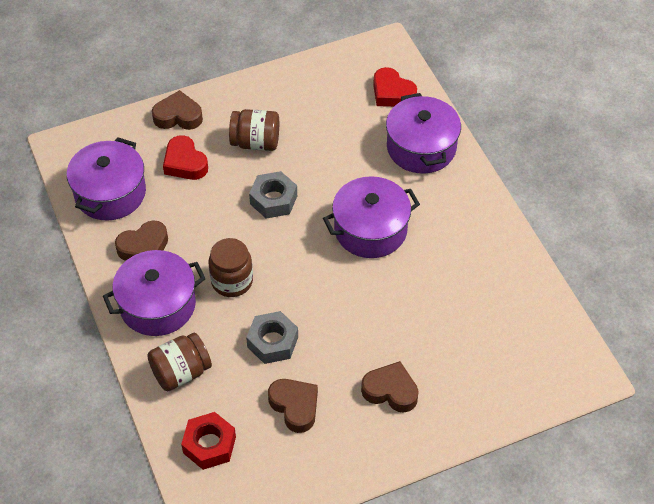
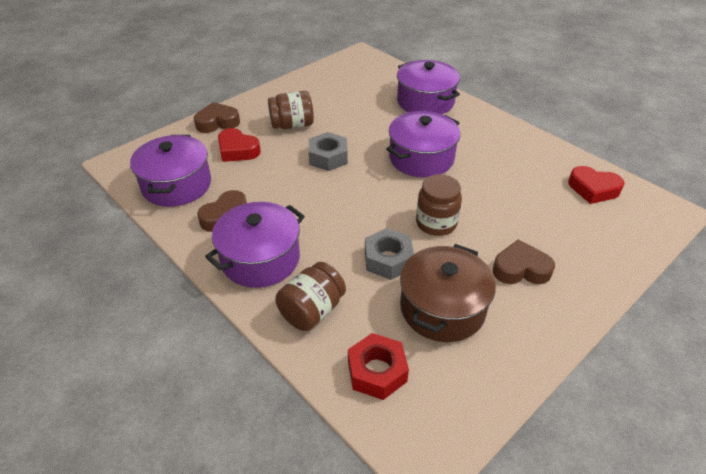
camera: 20 degrees left, 10 degrees down
brown jar [208,238,253,297] -> brown jar moved to [416,174,462,236]
brown heart [268,379,318,433] -> brown pot [400,244,496,342]
red heart [373,67,417,107] -> red heart moved to [568,166,624,204]

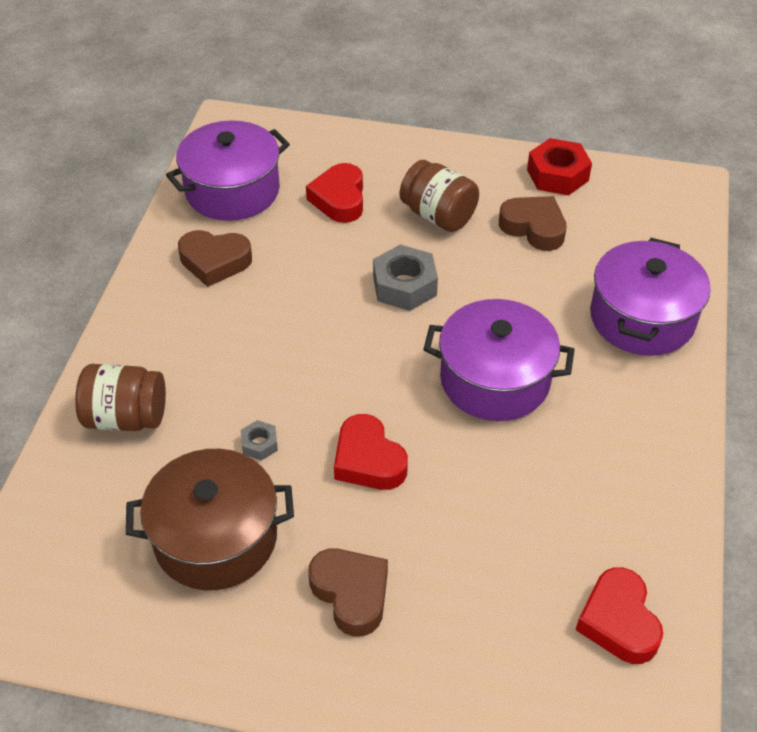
camera: 55 degrees right, 5 degrees up
brown heart [194,102,240,133] -> brown heart moved to [499,196,567,251]
purple pot [205,202,305,288] -> none
red nut [348,333,409,400] -> red nut moved to [527,138,592,195]
grey nut [365,228,414,280] -> grey nut [241,420,278,461], size x0.51
brown jar [416,174,462,236] -> red heart [334,414,408,490]

